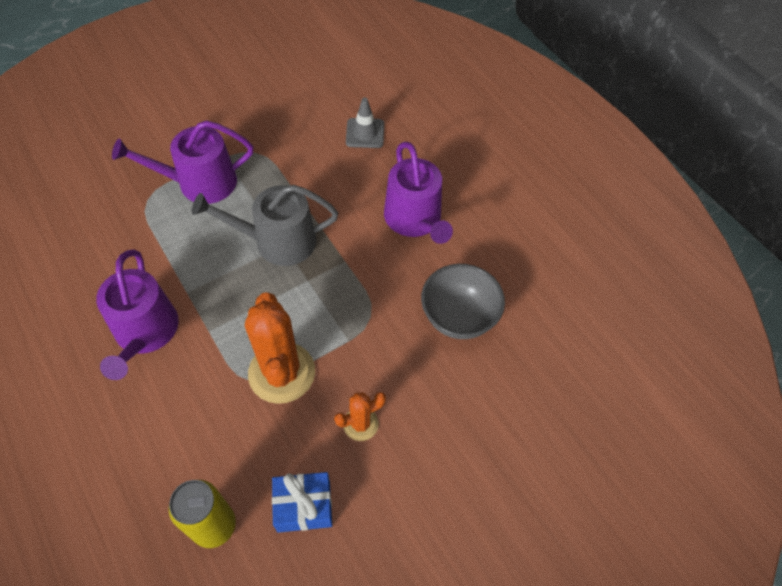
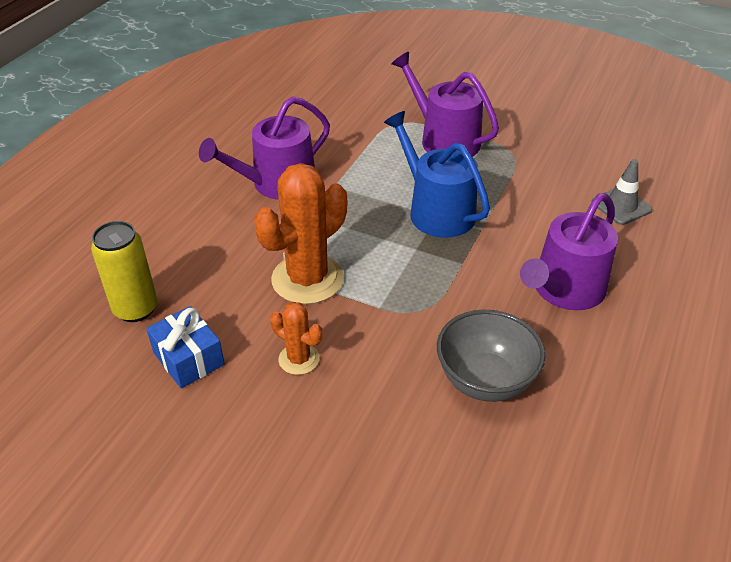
camera: 60 degrees right, 15 degrees down
grey watering can [192,185,338,266] -> blue watering can [384,111,490,238]

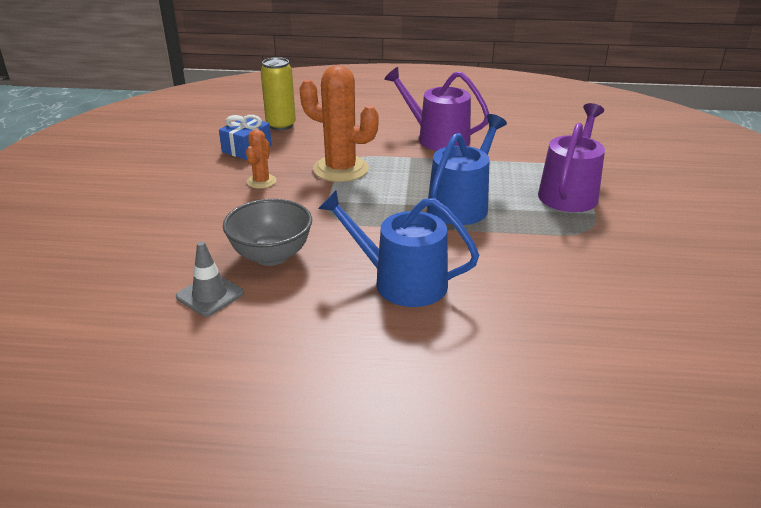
camera: 70 degrees right, 10 degrees down
purple watering can [520,193,618,310] -> blue watering can [318,190,479,307]
grey traffic cone [591,159,652,225] -> grey traffic cone moved to [176,241,244,317]

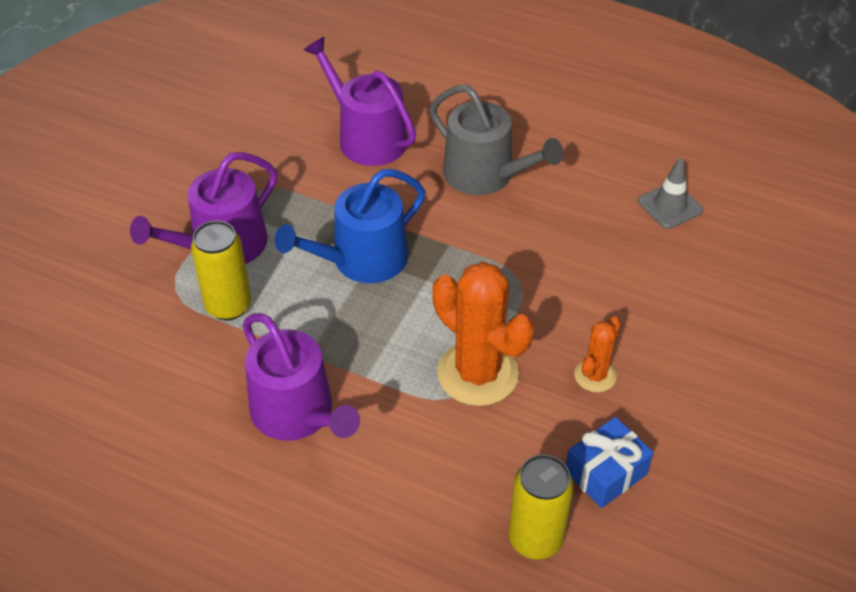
camera: 160 degrees left, 15 degrees up
grey bowl [223,199,312,266] -> none
blue watering can [318,190,479,307] -> grey watering can [430,85,563,195]
none -> yellow can [191,221,251,320]
none -> purple watering can [304,37,416,166]

